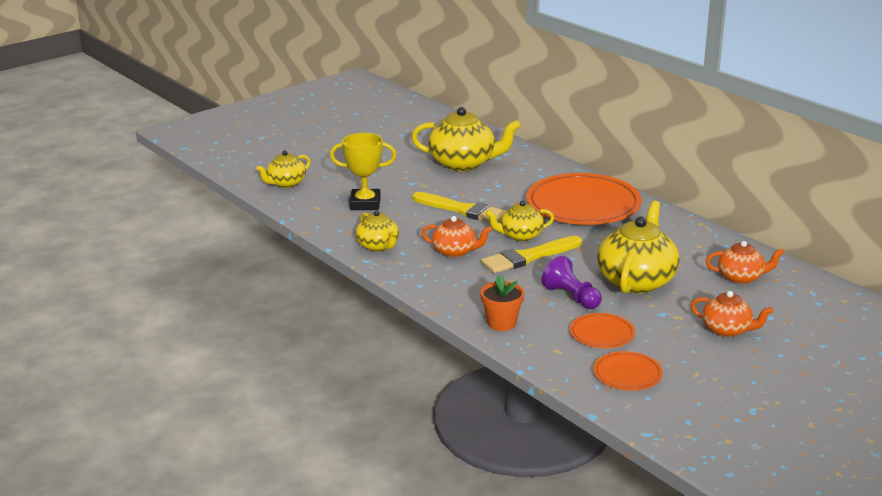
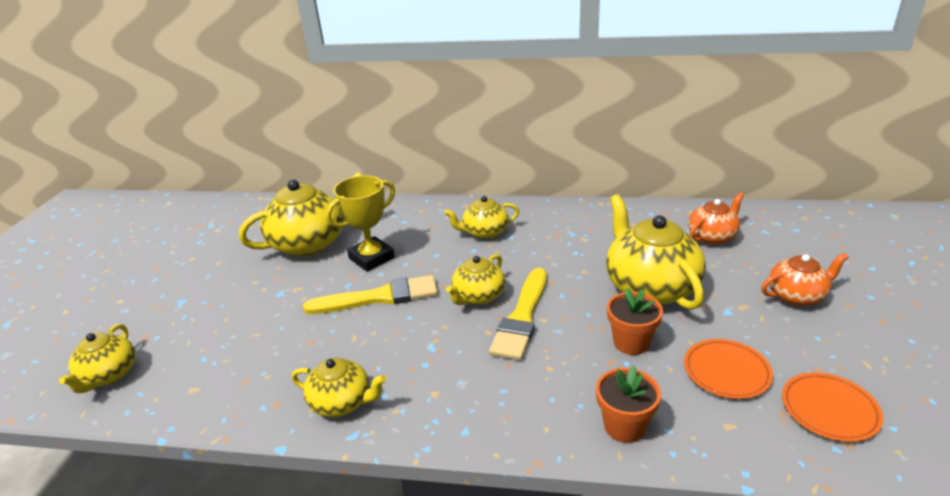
camera: 40 degrees left, 5 degrees up
yellow trophy [330,133,397,210] -> yellow trophy moved to [326,175,395,272]
orange teapot [421,216,492,258] -> none
orange plate [526,173,642,225] -> yellow teapot [444,196,519,239]
purple pawn [541,256,602,309] -> orange flower pot [607,288,663,355]

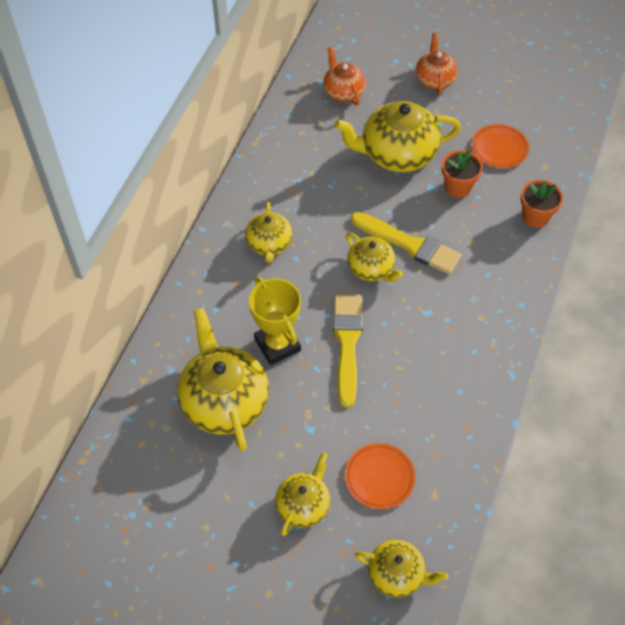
camera: 80 degrees left, 25 degrees up
yellow teapot [292,358,386,417] -> yellow teapot moved to [275,452,330,536]
orange plate [782,372,883,442] -> orange plate moved to [345,443,415,509]

